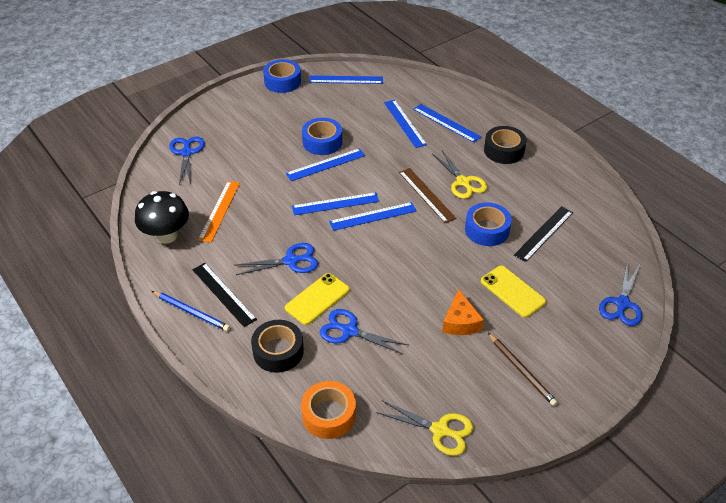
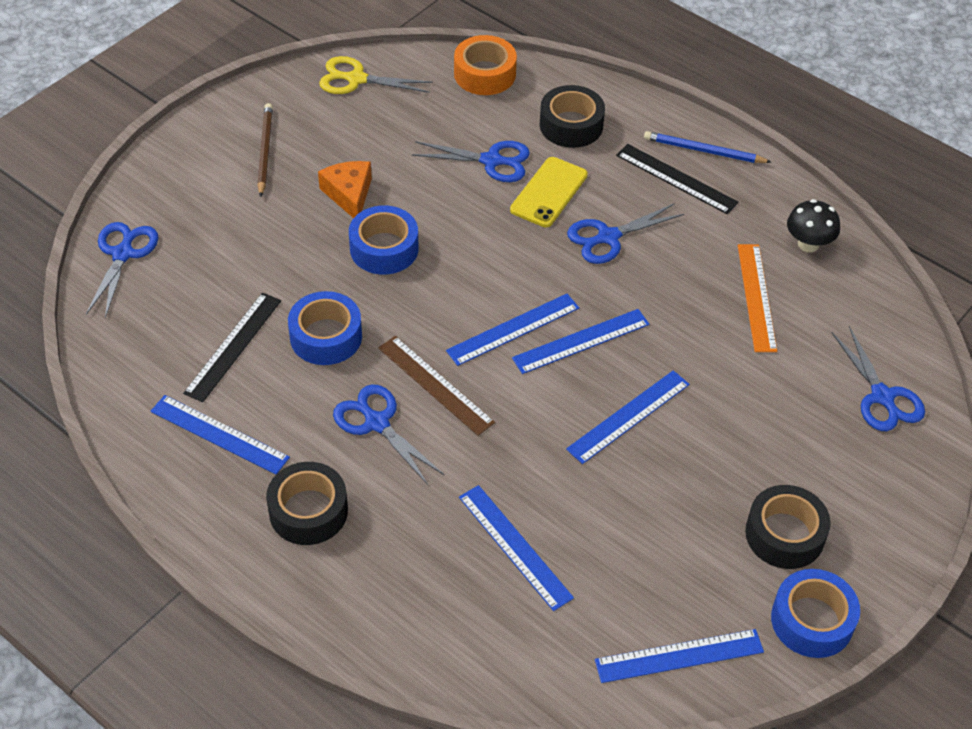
camera: 165 degrees right, 5 degrees up
black mushroom [135,191,189,244] -> black mushroom [787,199,840,252], size x0.66
blue tape [302,118,342,155] -> blue tape moved to [349,205,418,275]
blue ruler [413,104,482,143] -> blue ruler moved to [150,395,290,474]
yellow scissors [432,150,487,199] -> blue scissors [333,384,444,485]
yellow phone [481,266,546,318] -> none
brown pencil [488,333,558,406] -> brown pencil turned 45 degrees clockwise [258,103,273,197]
none -> black tape [745,485,831,569]

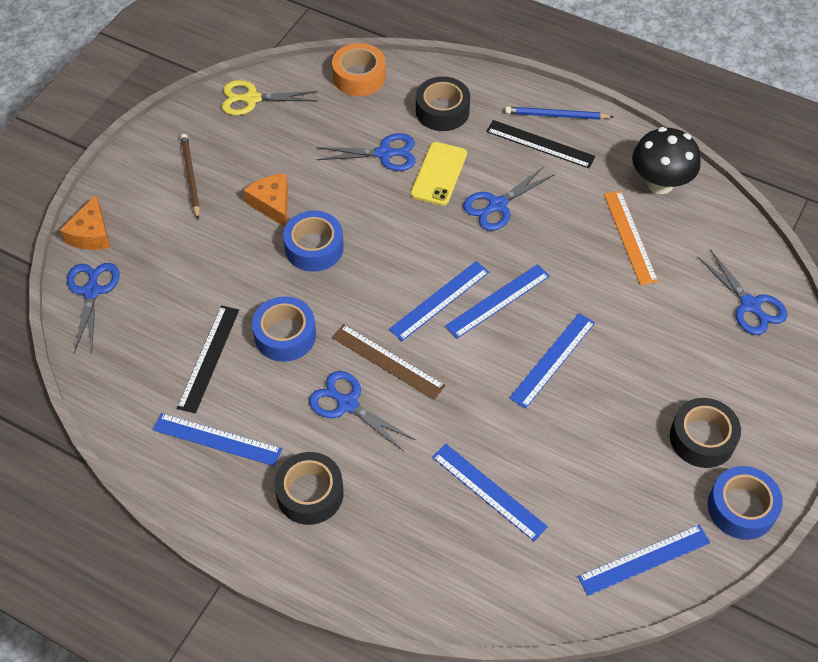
camera: 10 degrees left, 5 degrees up
black mushroom [787,199,840,252] -> black mushroom [632,127,701,194], size x1.52
none -> orange cheese [60,195,111,250]

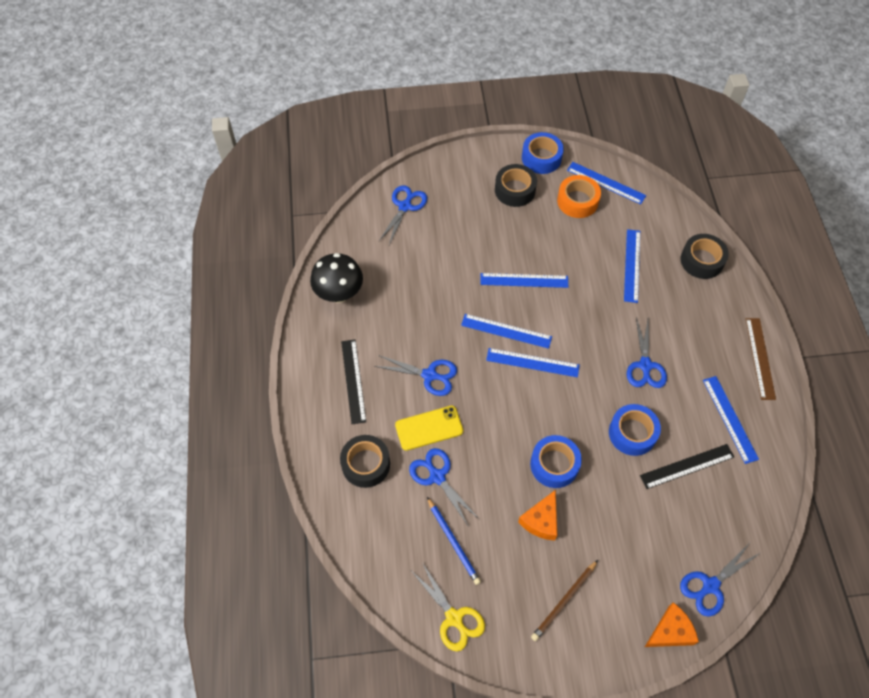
camera: 125 degrees left, 5 degrees up
black tape [274,452,344,525] -> black tape moved to [681,234,729,279]
orange tape [332,43,386,96] -> orange tape moved to [557,175,601,218]
brown ruler [332,324,445,400] -> brown ruler moved to [746,318,776,400]
blue pencil [505,107,613,120] -> blue pencil moved to [427,497,481,585]
orange ruler [604,191,658,285] -> none

